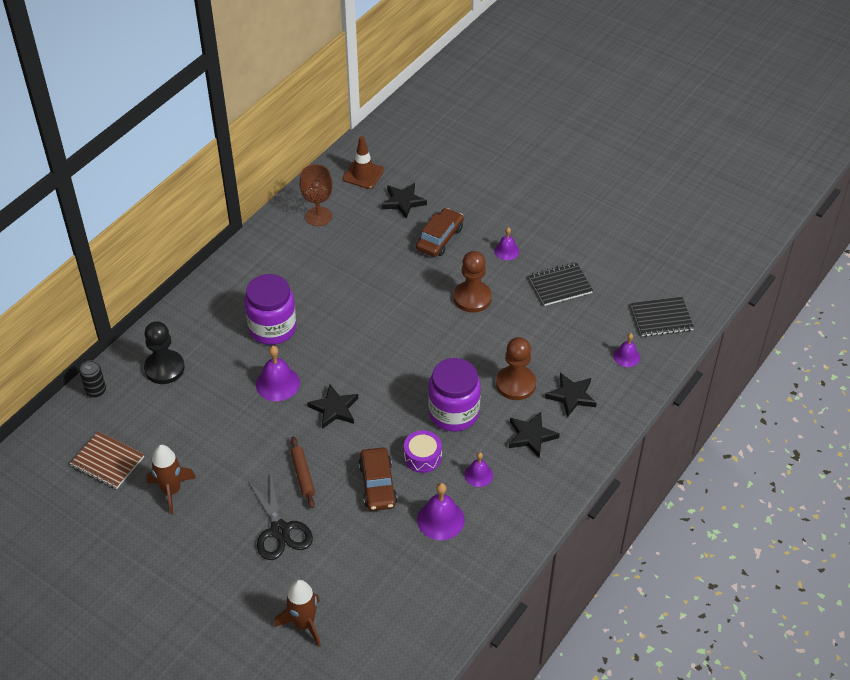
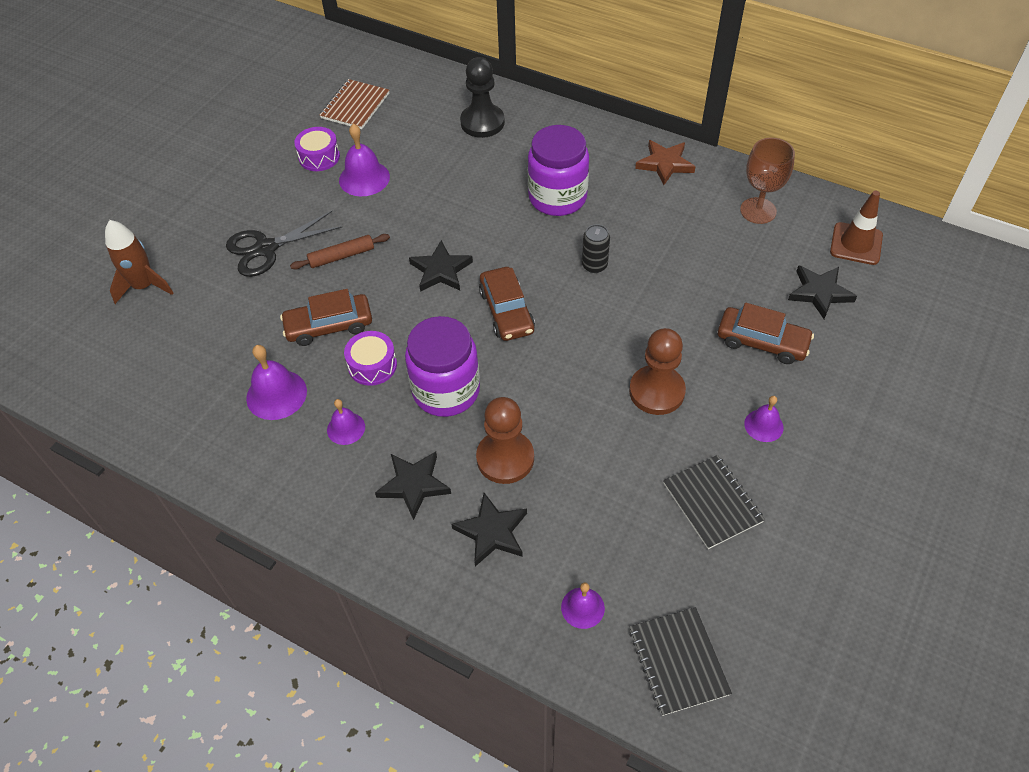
camera: 85 degrees right, 5 degrees up
black can [79,360,106,397] -> black can moved to [582,224,610,273]
brown rocket [146,445,196,515] -> purple drum [294,127,340,171]
purple bell [256,346,300,401] -> purple bell moved to [339,124,390,196]
none -> brown car [479,267,535,341]
none -> brown star [635,140,696,185]

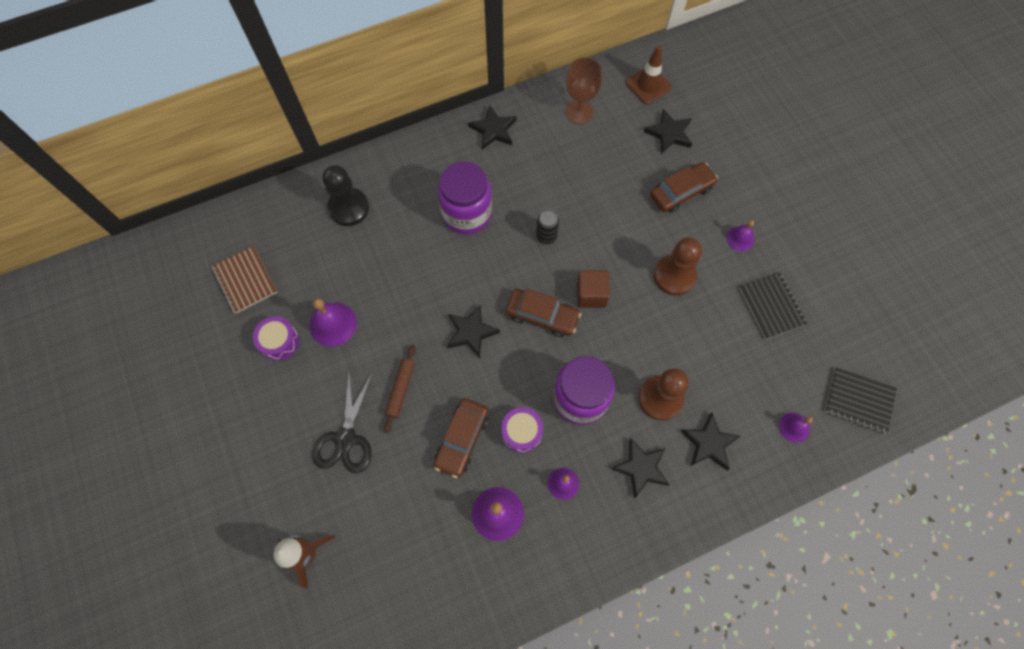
camera: 55 degrees left, 15 degrees up
brown star [635,140,696,185] -> black star [468,105,517,149]
black notebook [663,455,765,549] -> black notebook turned 60 degrees clockwise [740,272,809,339]
none -> brown cube [577,271,610,308]

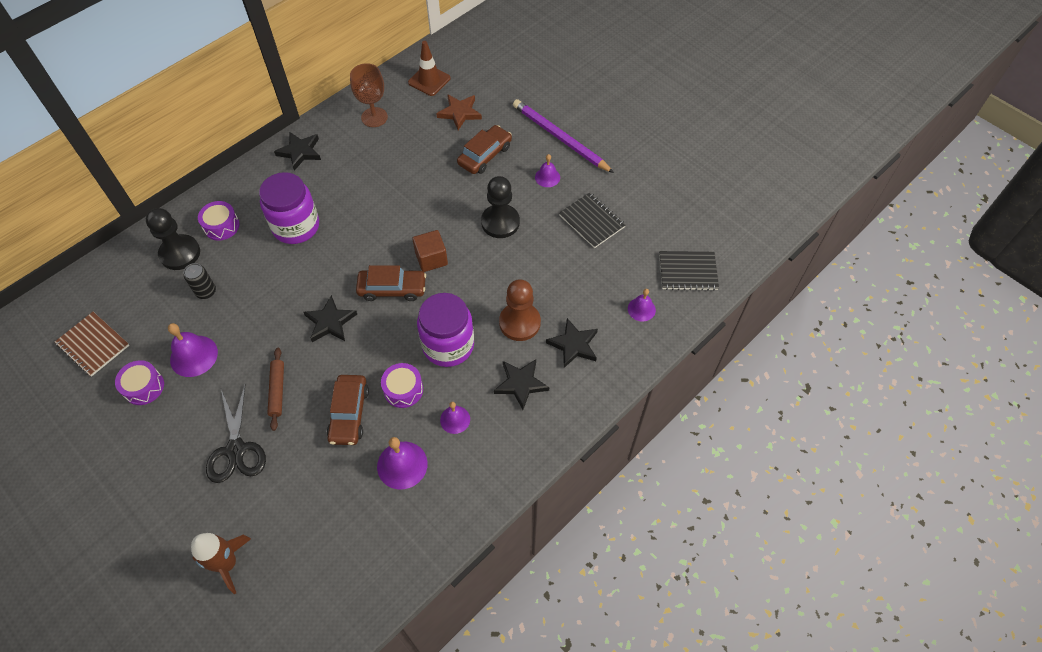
camera: 20 degrees left, 10 degrees down
black can [536,209,559,244] -> black can moved to [184,263,216,299]
black star [644,109,692,154] -> brown star [436,94,482,130]
brown pawn [654,237,702,296] -> black pawn [481,176,520,238]
none -> purple drum [198,201,240,241]
none -> purple pencil [513,99,614,173]

